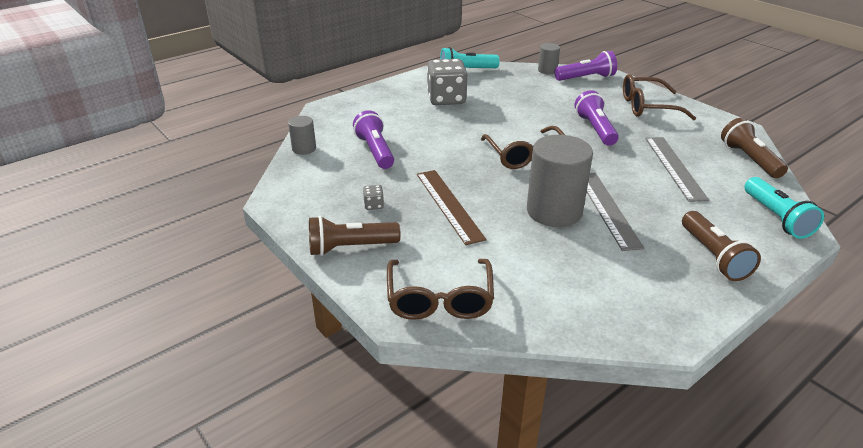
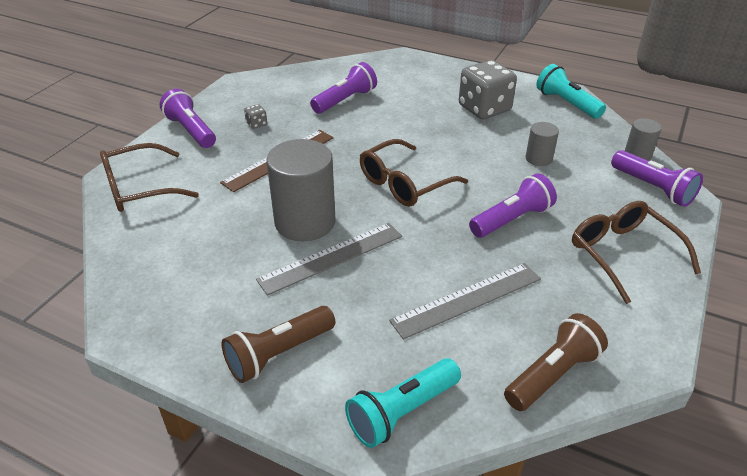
camera: 65 degrees right, 5 degrees up
grey cylinder [288,116,316,155] -> grey cylinder moved to [526,122,559,166]
brown flashlight [309,216,401,256] -> purple flashlight [160,89,216,148]

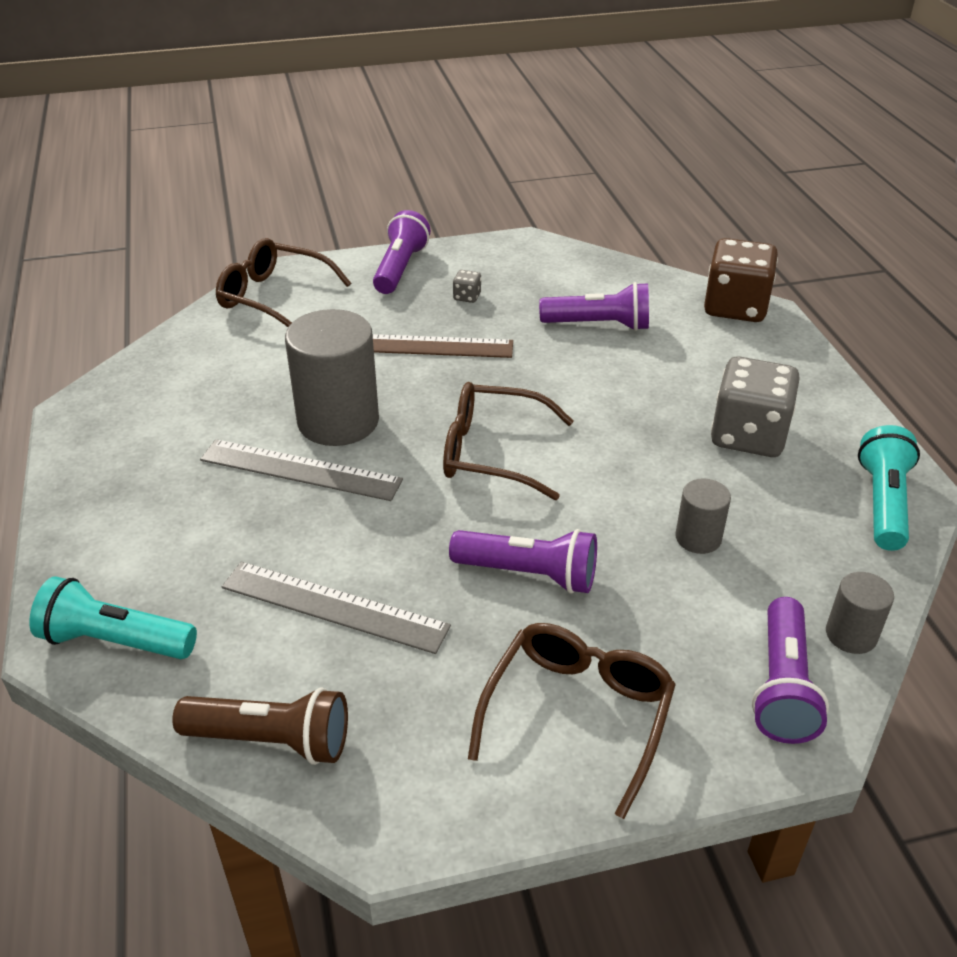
camera: 50 degrees right, 0 degrees up
brown flashlight [222,306,335,383] -> none
none -> brown dice [704,238,778,322]

